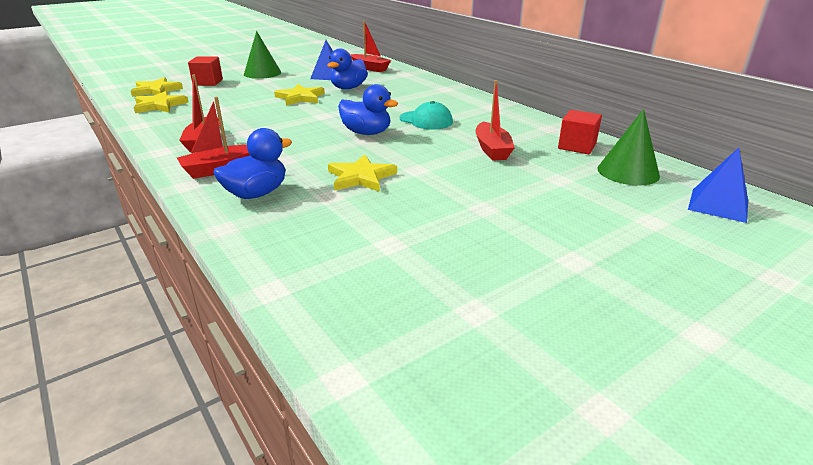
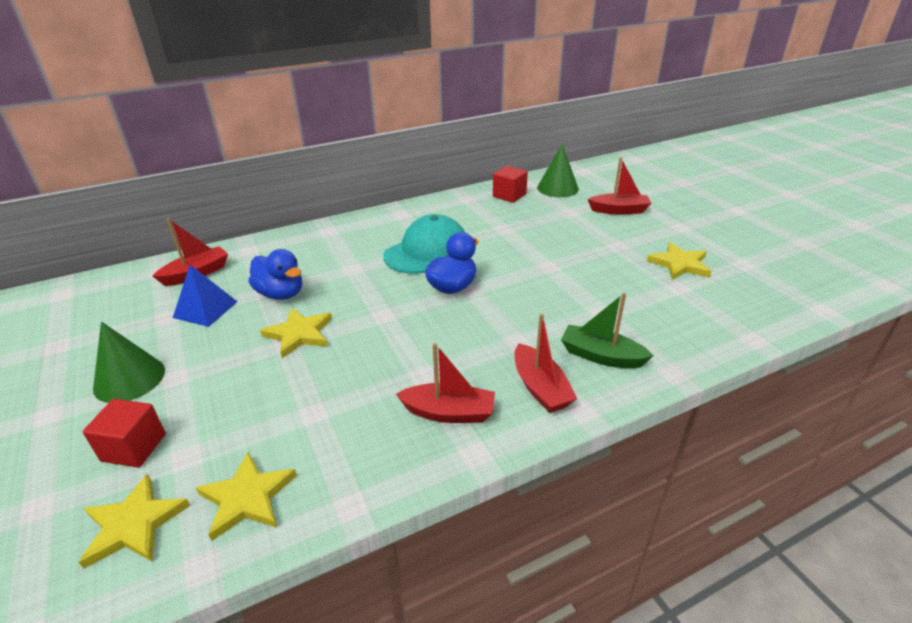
camera: 80 degrees left, 5 degrees up
blue duck [213,128,292,199] -> green boat [561,293,653,368]
yellow star [328,155,397,192] -> yellow star moved to [647,242,712,280]
turquoise cap [400,101,453,129] -> turquoise cap [383,214,465,274], size x1.58
red boat [475,80,515,161] -> red boat moved to [588,157,652,215]
blue pyramid [688,148,748,223] -> none

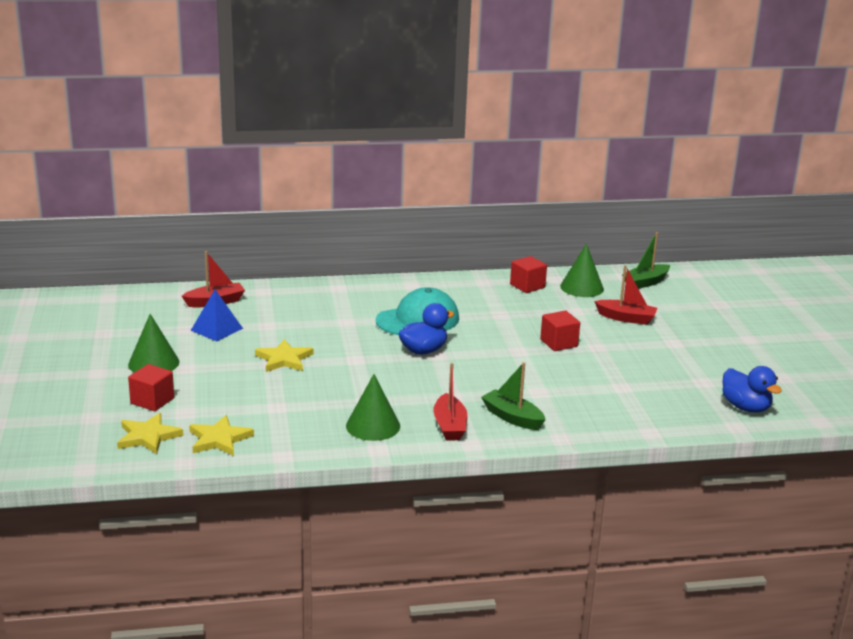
camera: 15 degrees right, 10 degrees down
blue duck [249,249,302,300] -> blue duck moved to [722,366,782,412]
red boat [396,343,495,423] -> green cone [346,374,400,441]
yellow star [647,242,712,280] -> none
none -> red cube [540,311,580,351]
none -> green boat [622,232,670,289]

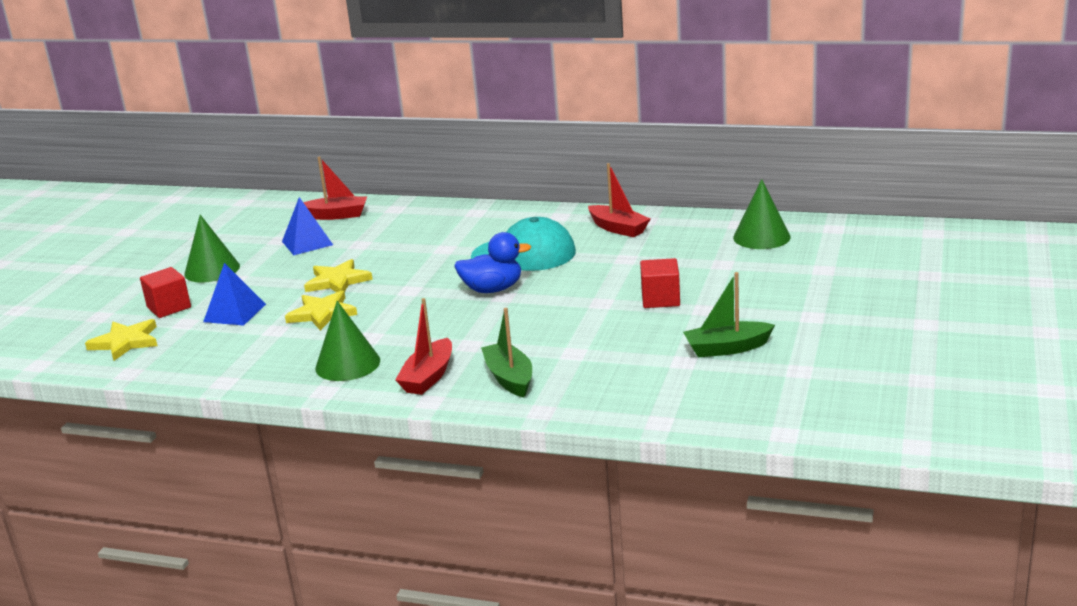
camera: 30 degrees right, 0 degrees up
yellow star [189,415,254,456] -> yellow star moved to [285,290,357,331]
red cube [510,256,547,293] -> none
red boat [594,265,658,325] -> red boat moved to [588,163,650,237]
green boat [622,232,670,289] -> green boat moved to [683,272,775,357]
blue duck [722,366,782,412] -> none
none -> blue pyramid [203,263,266,326]

